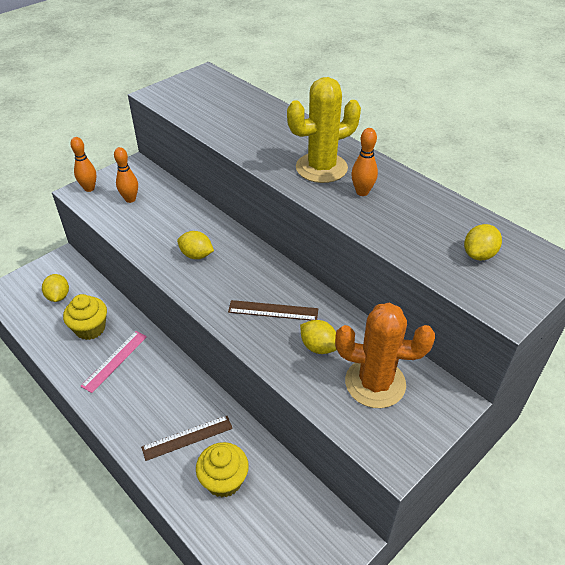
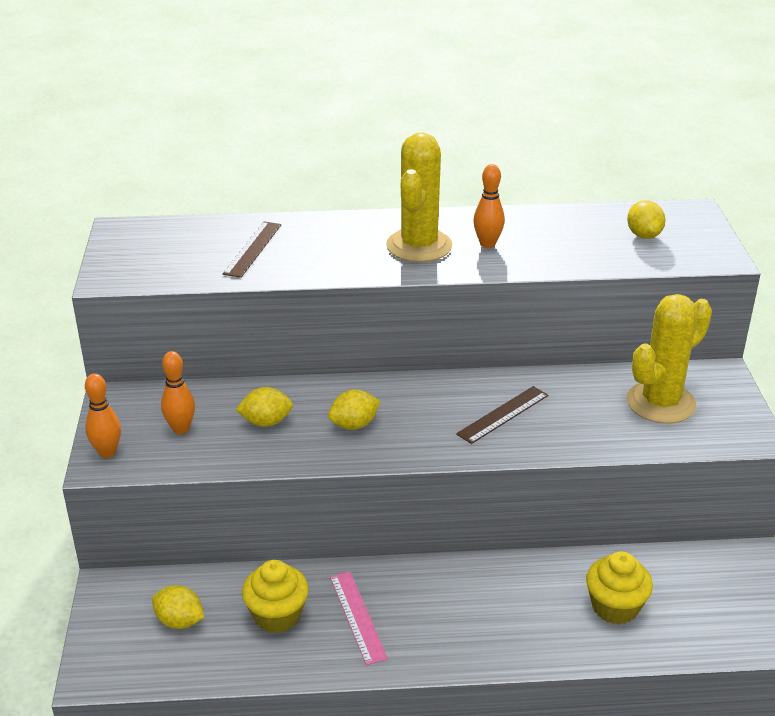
camera: 50 degrees left, 10 degrees down
brown ruler [141,416,233,461] -> brown ruler moved to [222,222,281,278]
yellow lemon [300,320,337,354] -> yellow lemon moved to [236,387,293,427]
orange cactus [335,303,435,408] -> yellow cactus [627,294,712,424]

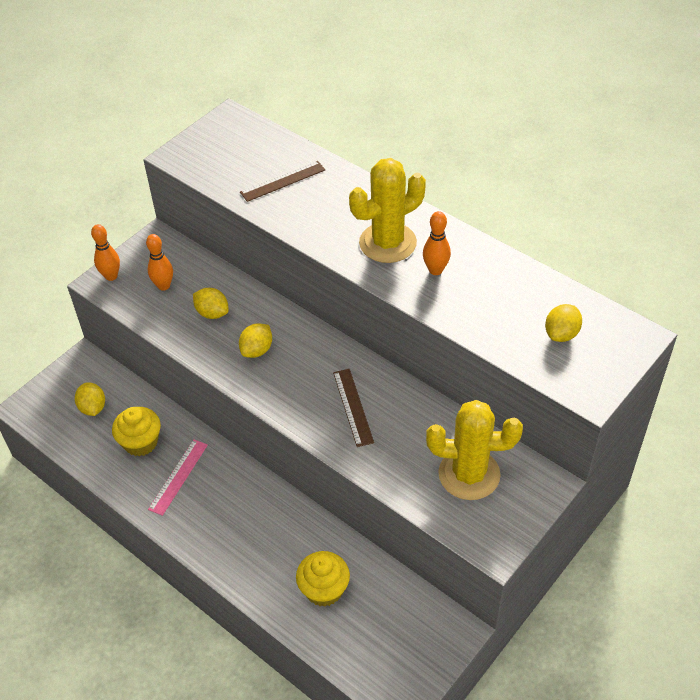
camera: 45 degrees right, 15 degrees up
yellow lemon [328,389,381,430] -> yellow lemon turned 75 degrees counterclockwise [239,323,272,358]
brown ruler [456,386,548,444] -> brown ruler turned 75 degrees clockwise [333,369,374,447]

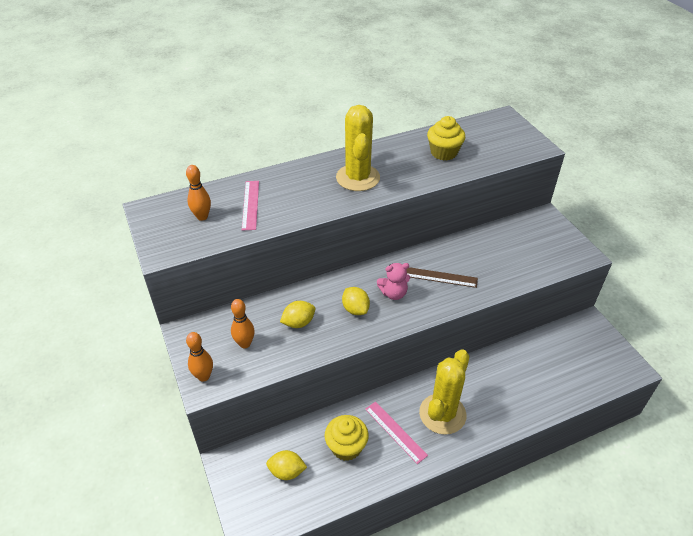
camera: 65 degrees left, 5 degrees down
brown ruler [240,161,325,202] -> pink ruler [242,181,259,230]
yellow cupcake [296,551,350,607] -> yellow cupcake moved to [427,116,465,161]
orange bowling pin [423,211,451,275] -> orange bowling pin moved to [186,165,211,221]
yellow cactus [426,400,523,500] -> yellow cactus moved to [419,349,469,435]
yellow lemon [545,304,582,342] -> none
none -> pink teddy bear [377,263,410,300]

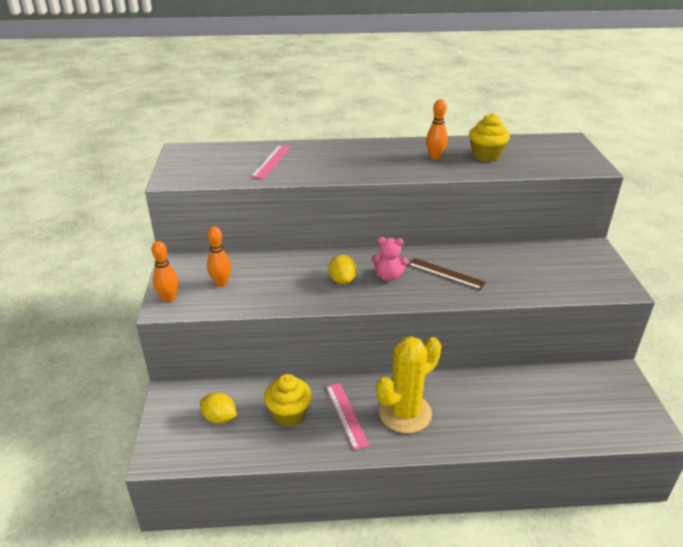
camera: 20 degrees right, 10 degrees down
orange bowling pin [186,165,211,221] -> orange bowling pin moved to [426,99,448,160]
yellow lemon [280,301,315,328] -> none
yellow cactus [336,105,380,191] -> none

